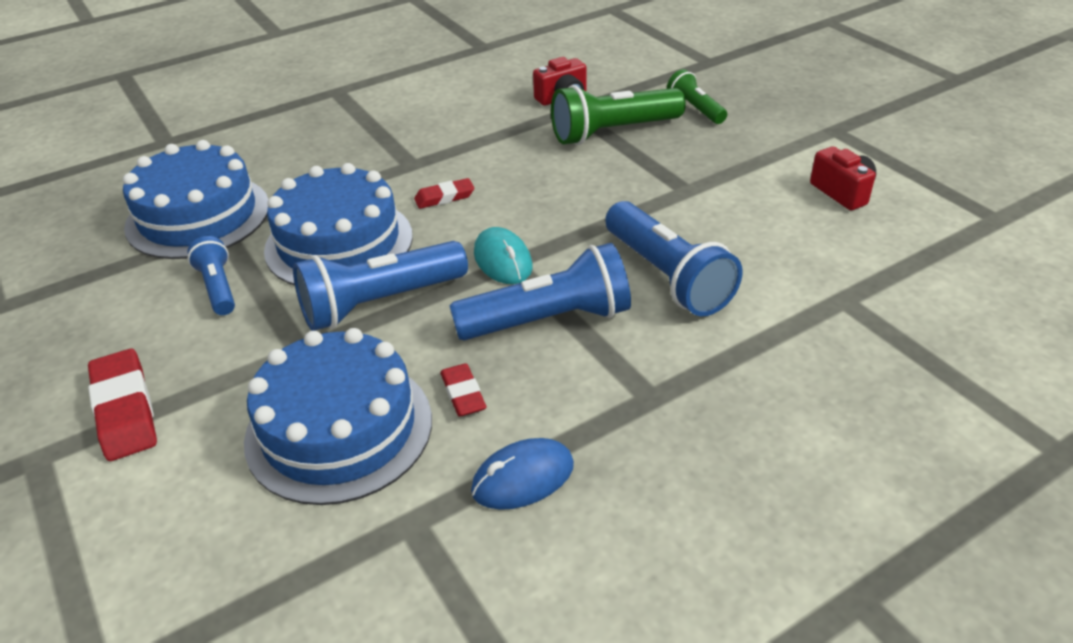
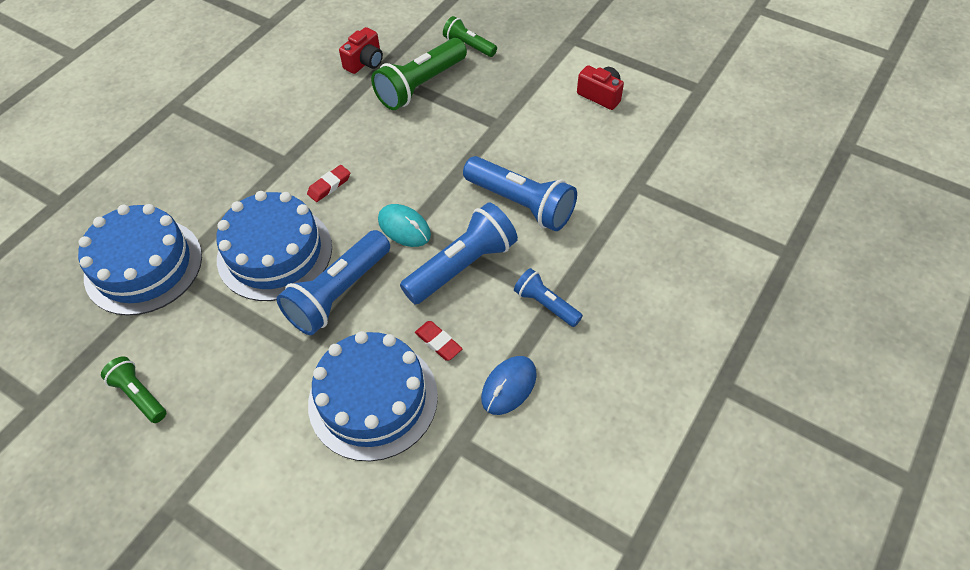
camera: 25 degrees left, 15 degrees up
red eraser [88,349,157,461] -> none
blue flashlight [187,236,235,315] -> blue flashlight moved to [514,268,583,327]
none -> green flashlight [101,356,166,423]

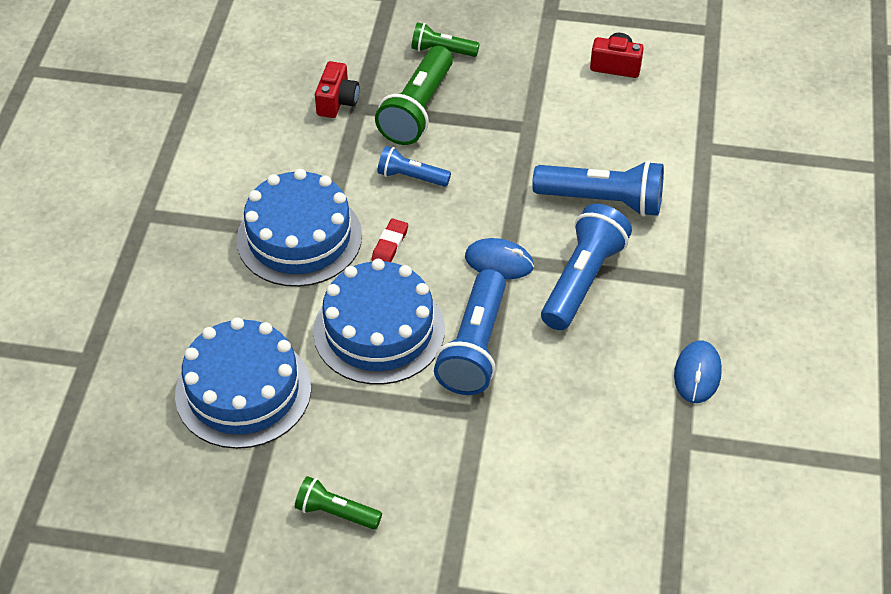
camera: 25 degrees left, 5 degrees down
blue cake [308,331,438,461] -> blue cake moved to [236,169,362,287]
turquoise mouse [378,204,431,247] -> blue mouse [465,238,534,279]
red eraser [415,321,463,361] -> none
blue flashlight [514,268,583,327] -> blue flashlight moved to [377,146,451,187]

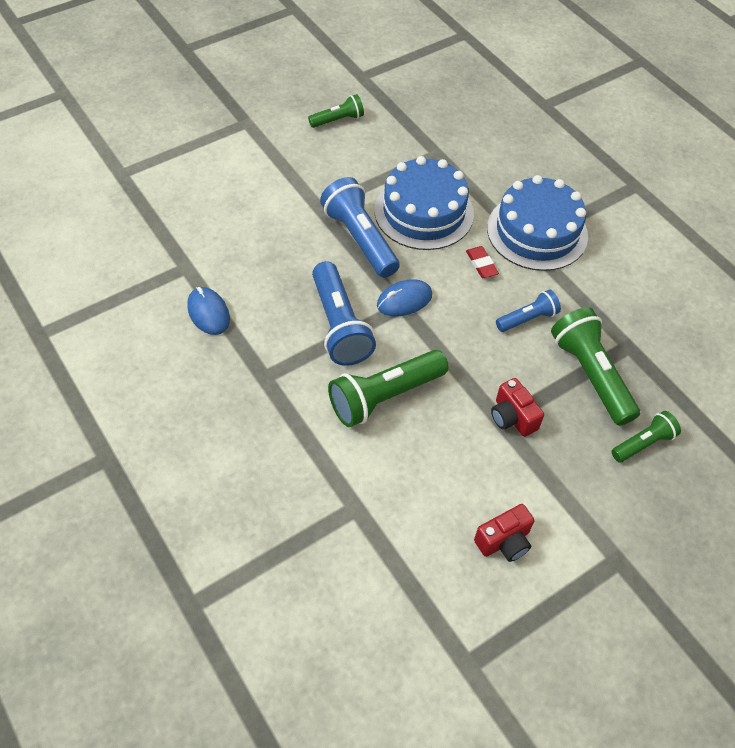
camera: 135 degrees right, 5 degrees up
blue cake [175,317,311,449] -> none
red camera [315,61,360,118] -> red camera moved to [491,378,544,437]
blue flashlight [532,160,664,217] -> green flashlight [328,350,449,427]

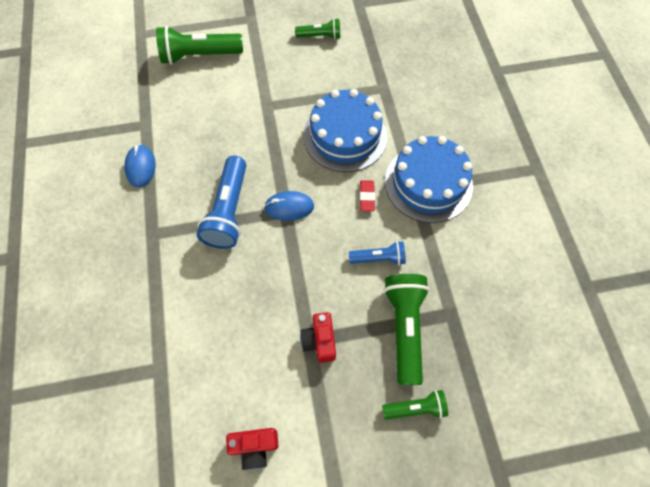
camera: 25 degrees right, 10 degrees up
blue flashlight [320,177,400,278] -> none
green flashlight [328,350,449,427] -> green flashlight moved to [156,26,243,65]

